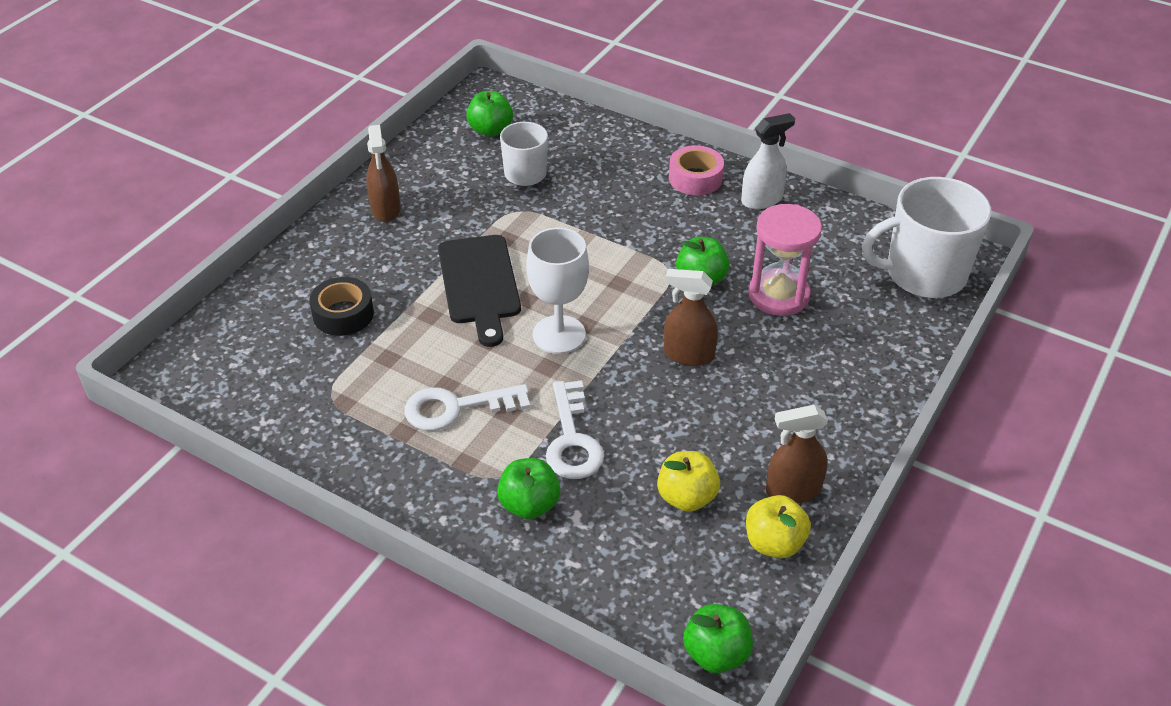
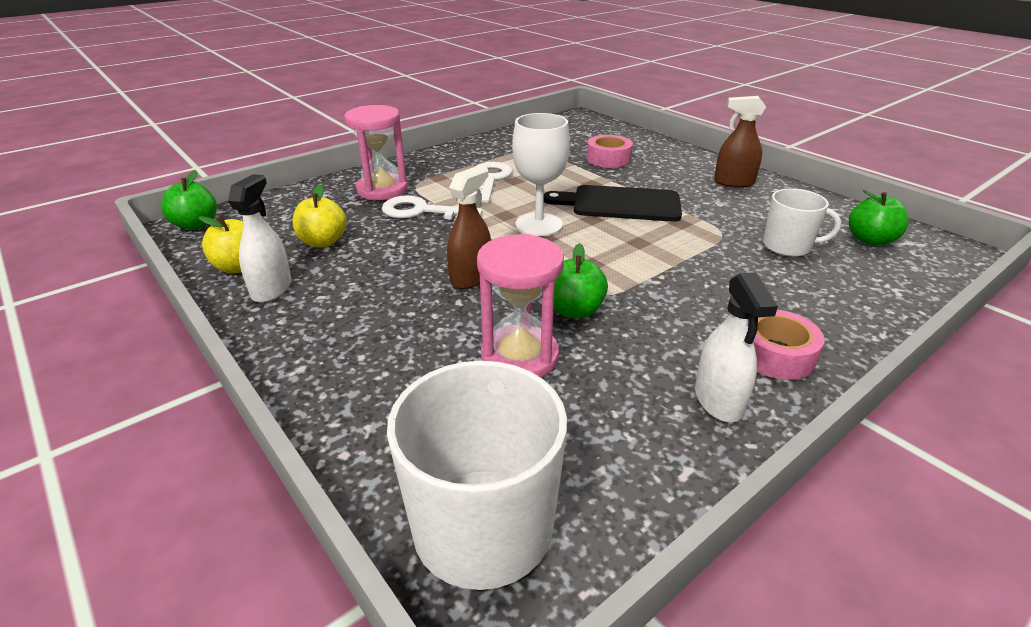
camera: 110 degrees right, 10 degrees down
black tape [309,277,374,336] -> pink tape [587,135,633,168]
green apple [497,458,560,519] -> pink hourglass [344,105,408,200]
brown spray bottle [766,405,828,503] -> white spray bottle [228,174,292,303]

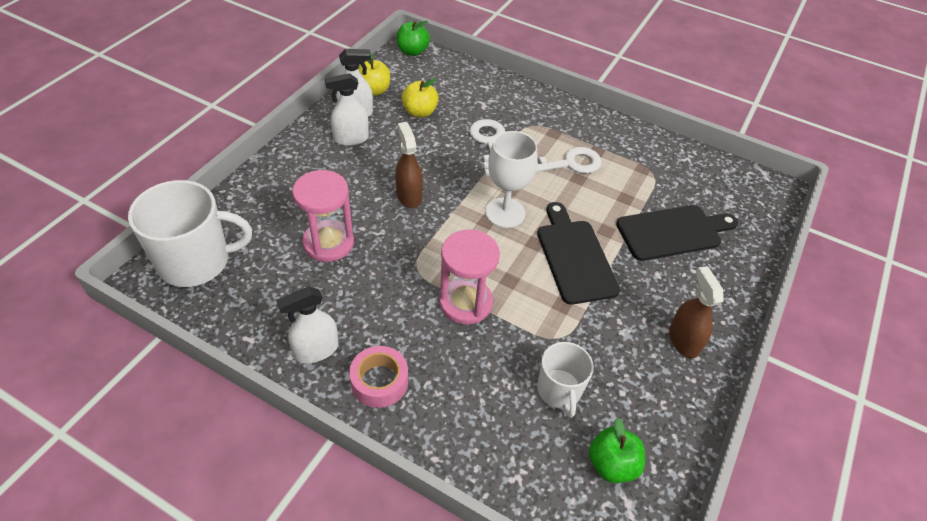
camera: 65 degrees right, 15 degrees up
pink hourglass [344,105,408,200] -> pink hourglass moved to [439,230,500,325]
brown spray bottle [447,166,491,289] -> brown spray bottle turned 120 degrees counterclockwise [395,122,423,208]
green apple [554,243,608,318] -> none
pink tape [587,135,633,168] -> black cutting board [616,205,738,261]
none -> white spray bottle [325,73,369,146]

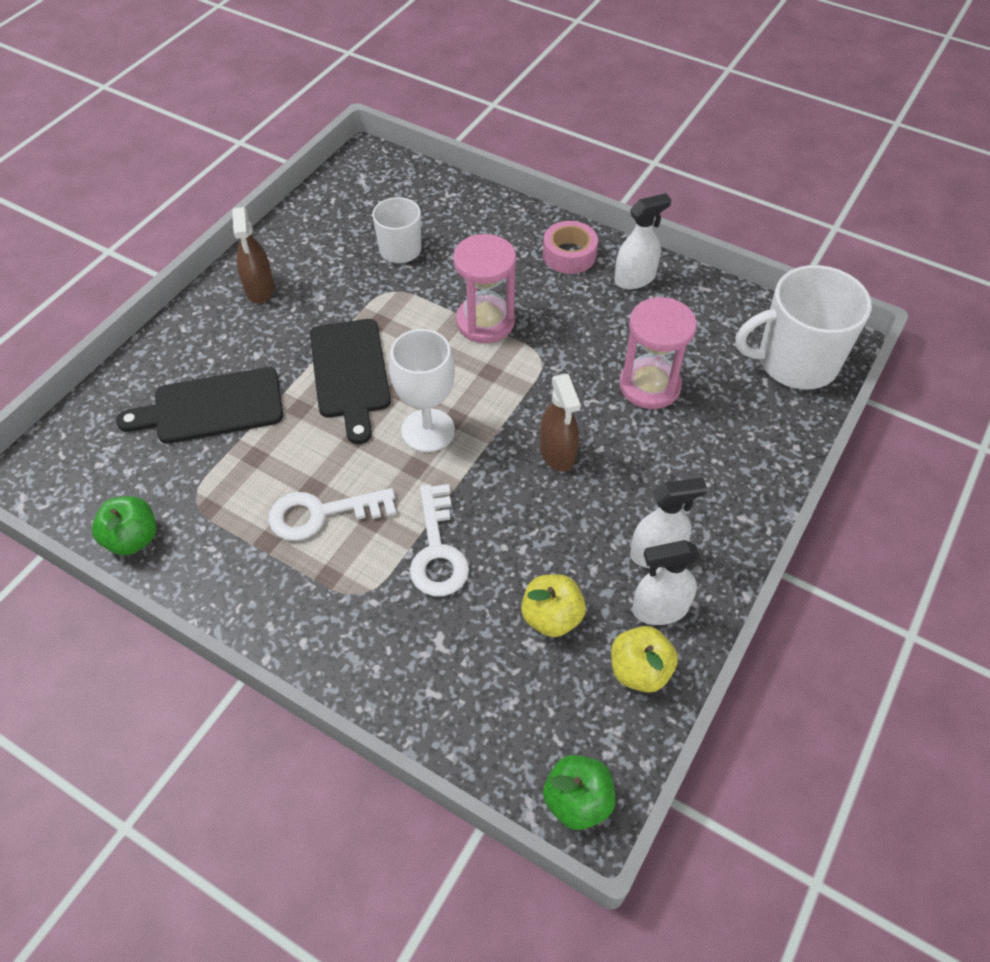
camera: 175 degrees left, 5 degrees up
green apple [589,418,645,483] -> green apple moved to [92,496,156,555]

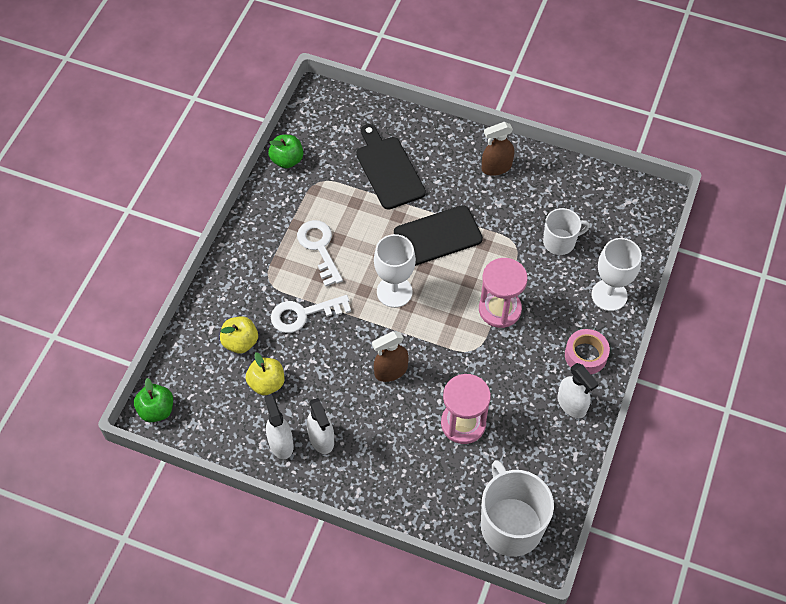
camera: 80 degrees right, 5 degrees up
yellow apple [611,626,678,692] -> yellow apple moved to [220,316,258,354]
none -> white goblet [591,238,642,311]

